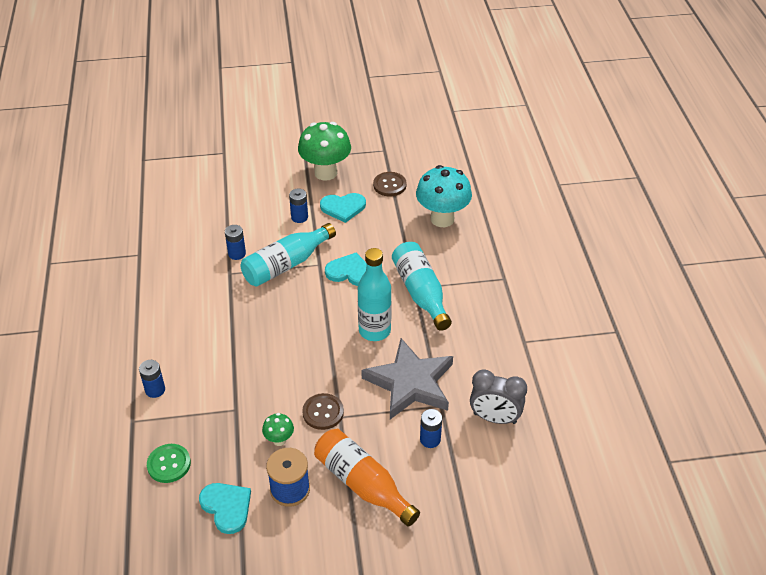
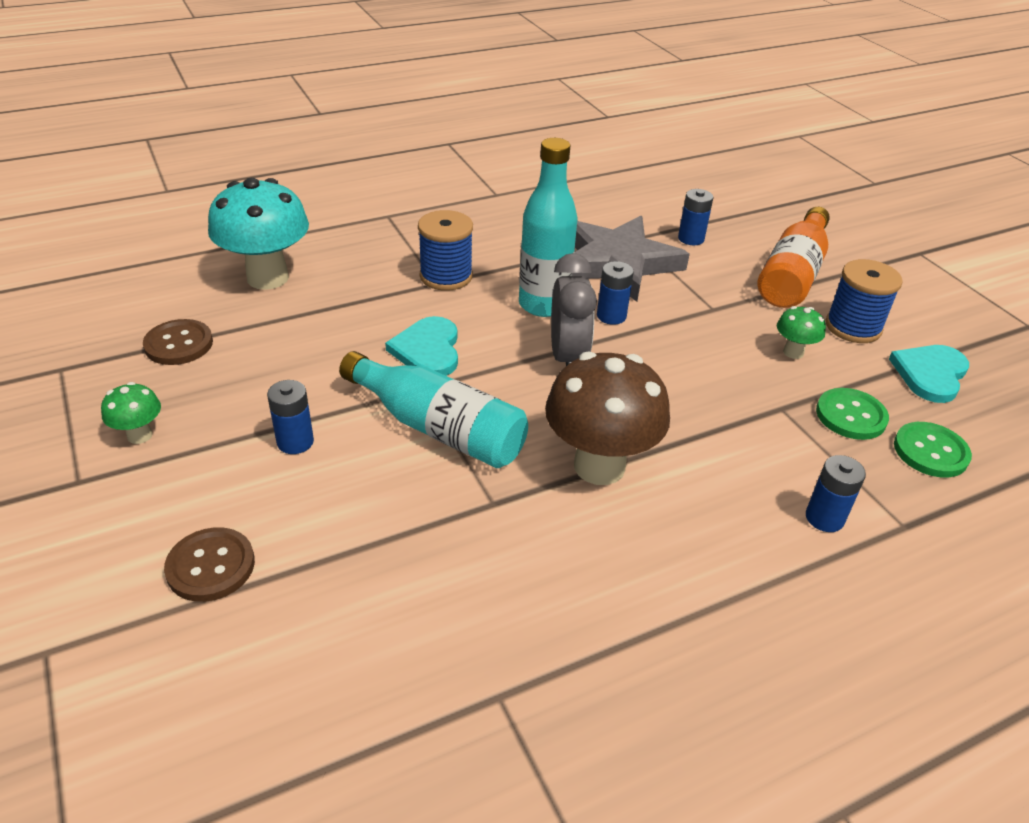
camera: 110 degrees left, 5 degrees down
blue battery [225,225,246,260] -> blue battery moved to [597,261,634,325]
green mushroom [298,122,351,181] -> green mushroom [101,382,161,444], size x0.47
brown button [302,393,344,430] -> brown button moved to [164,527,255,602]
turquoise heart [320,193,366,223] -> none
turquoise bottle [392,242,452,331] -> blue spool [418,210,473,291]
grey clock [470,370,527,424] -> grey clock moved to [551,253,597,366]
none -> brown mushroom [545,352,670,485]
none -> green button [816,388,889,440]

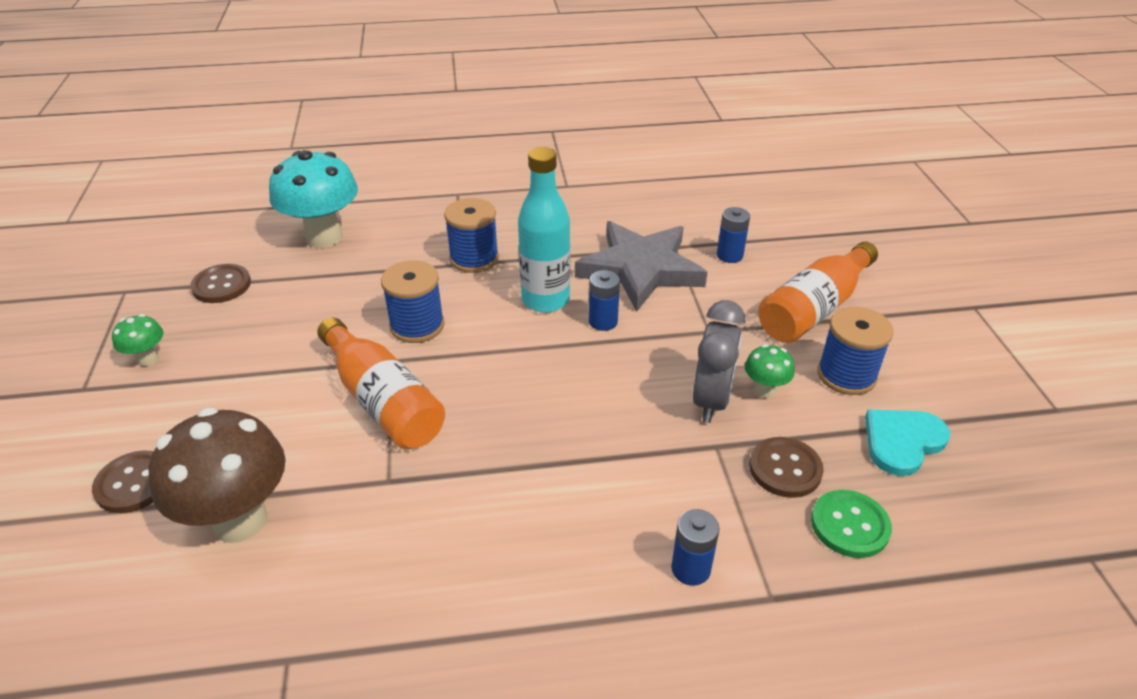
camera: 20 degrees right, 0 degrees up
blue battery [267,380,314,454] -> none
turquoise bottle [339,351,528,468] -> orange bottle [317,318,445,449]
turquoise heart [385,316,458,376] -> blue spool [381,260,445,343]
brown mushroom [545,352,670,485] -> brown mushroom moved to [149,408,286,543]
grey clock [551,253,597,366] -> grey clock moved to [693,300,745,423]
green button [816,388,889,440] -> brown button [749,437,824,498]

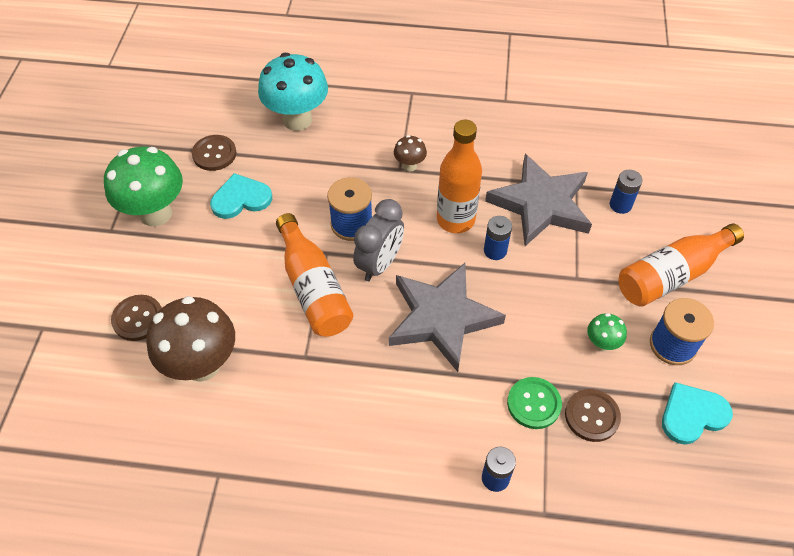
camera: 15 degrees right, 15 degrees up
green mushroom [112,314,164,366] -> green mushroom [104,147,183,227], size x2.15
blue spool [444,198,499,273] -> brown mushroom [394,135,427,172]
turquoise bottle [518,147,570,313] -> orange bottle [437,120,482,233]
grey clock [693,300,745,423] -> grey clock moved to [353,199,404,281]
green button [811,490,892,558] -> green button moved to [507,377,562,429]
none -> turquoise heart [210,173,272,219]
none -> grey star [389,263,506,372]

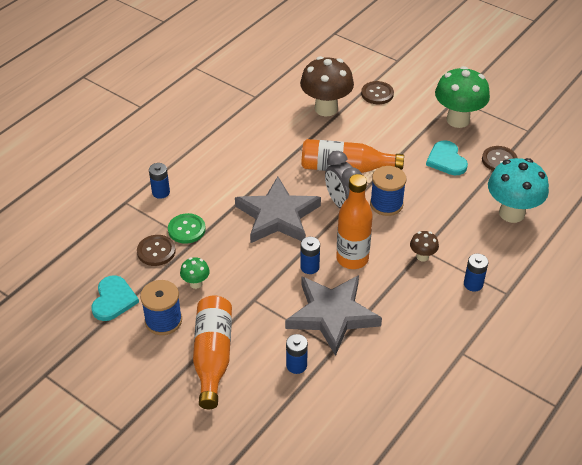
camera: 120 degrees right, 10 degrees down
turquoise heart [210,173,272,219] -> turquoise heart turned 150 degrees clockwise [426,140,468,175]
none -> blue battery [464,254,488,292]

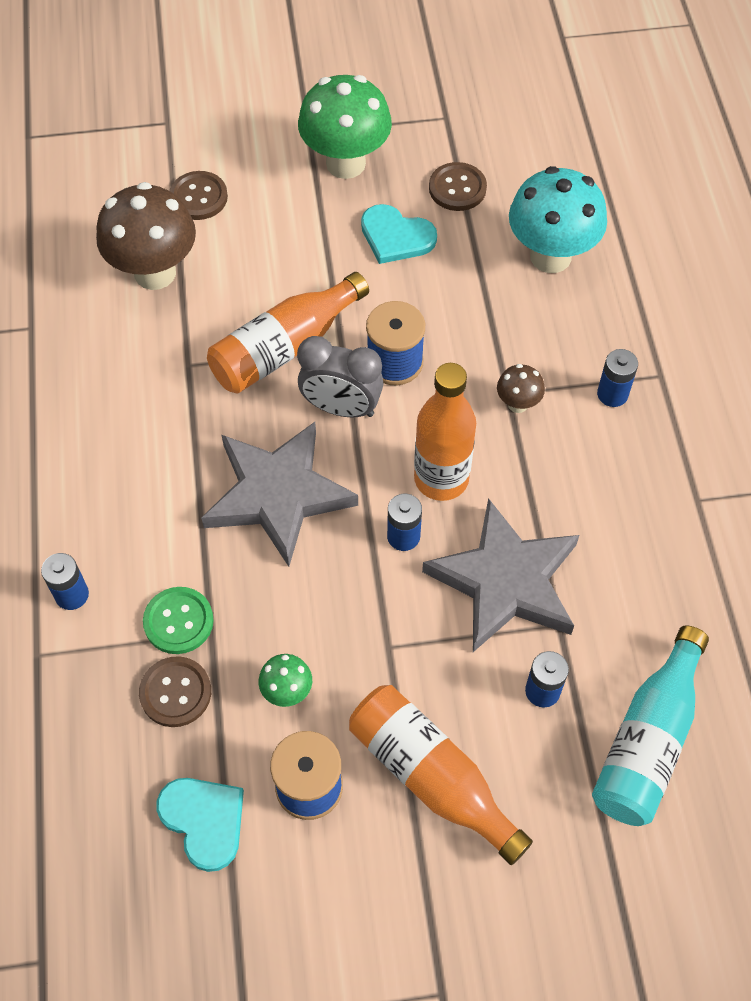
camera: 45 degrees left, 15 degrees up
none -> turquoise bottle [592,626,709,826]

